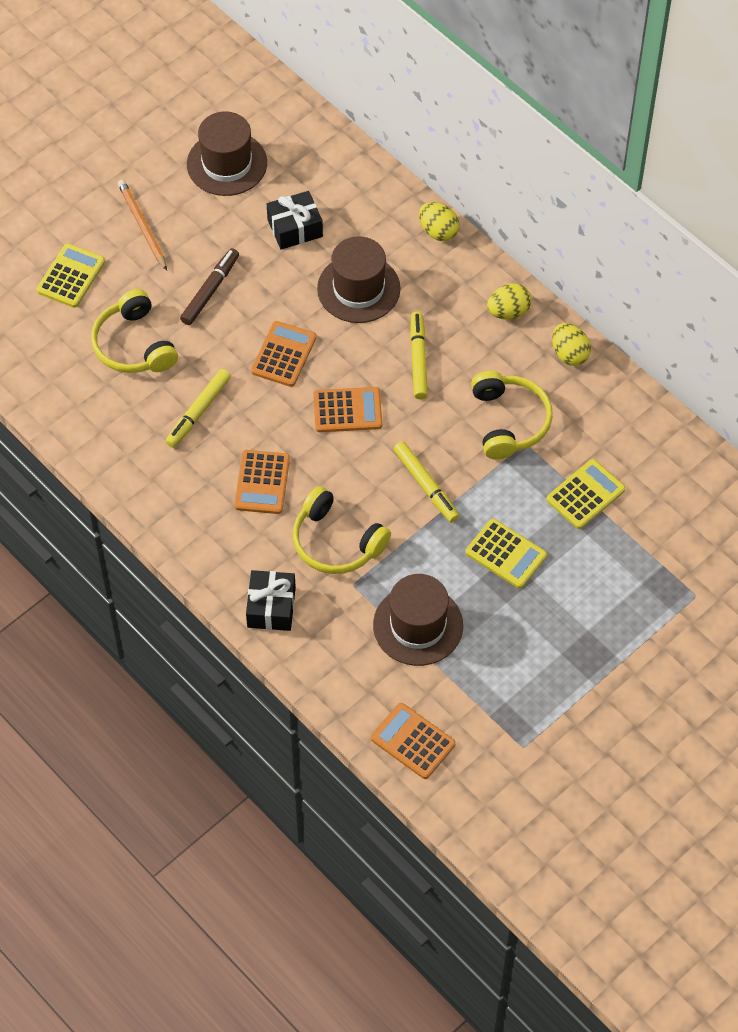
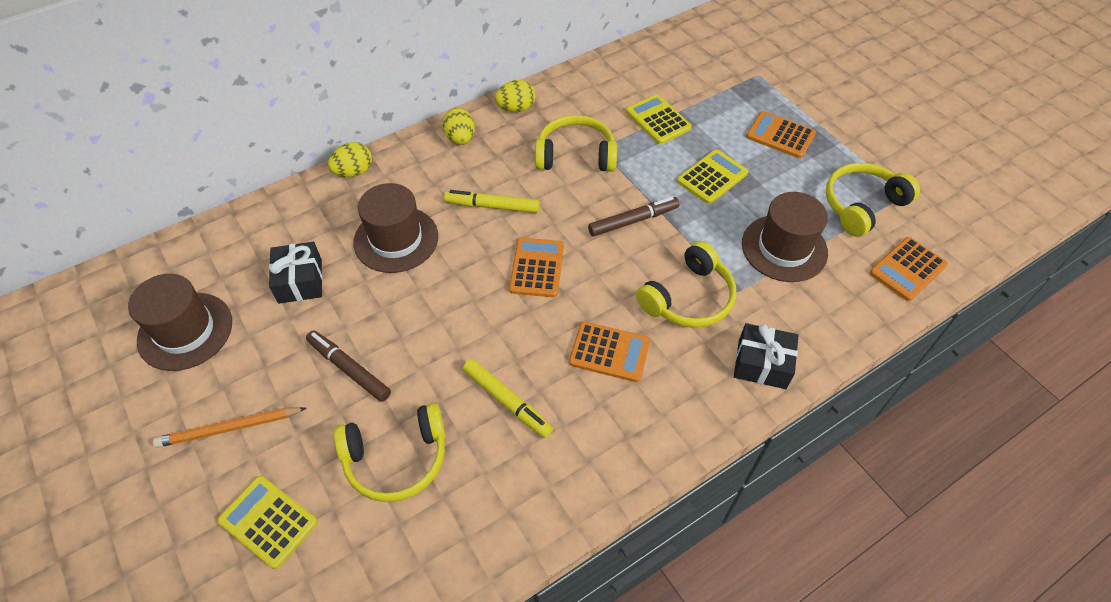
camera: 80 degrees left, 5 degrees down
orange calculator [251,321,316,387] -> orange calculator moved to [746,111,816,158]
yellow marker [394,441,459,522] -> brown marker [588,197,679,237]
none -> yellow headphones [826,163,920,237]

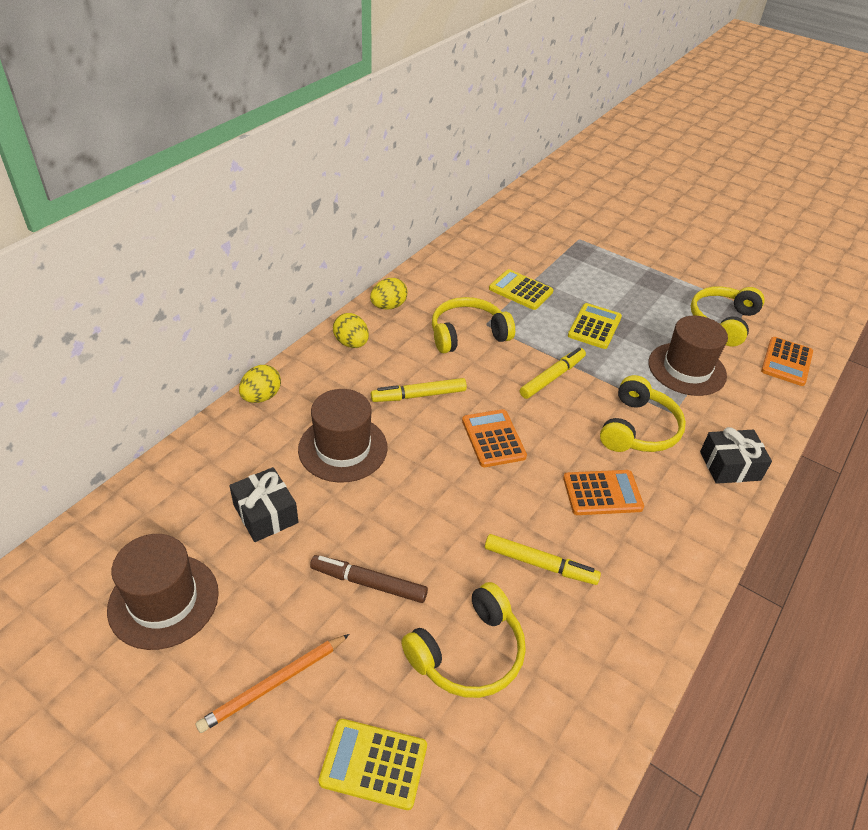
camera: 25 degrees left, 10 degrees down
brown marker [588,197,679,237] -> yellow marker [520,348,586,399]
orange calculator [746,111,816,158] -> none

